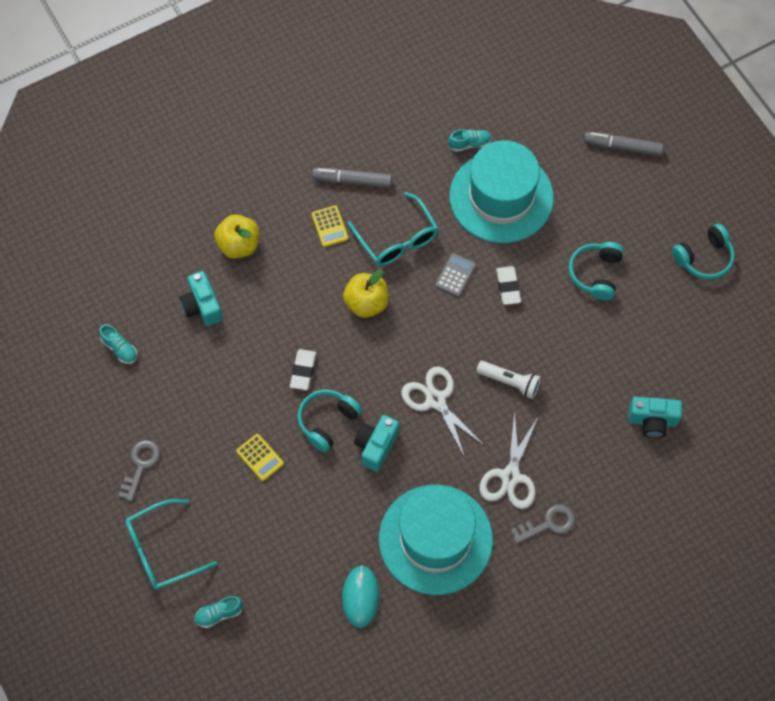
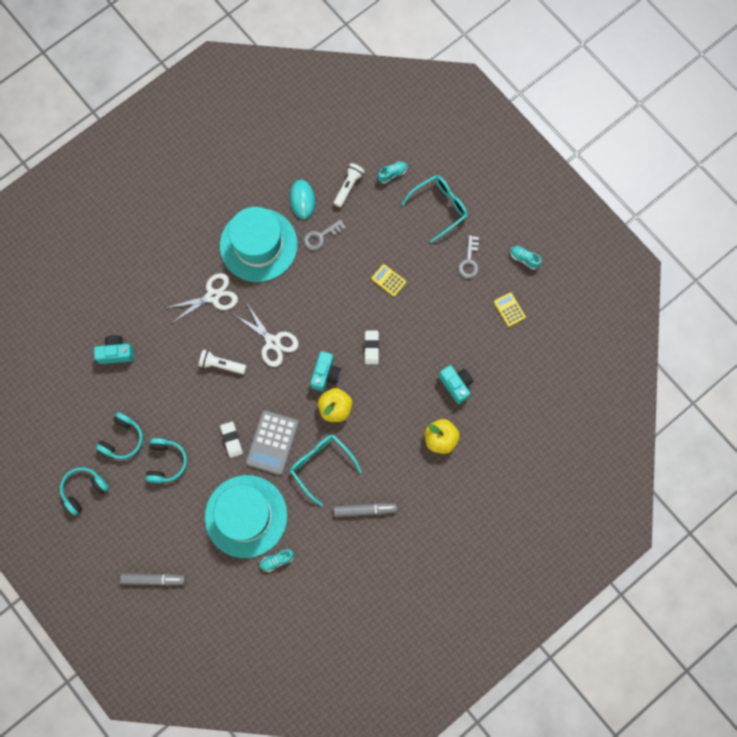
camera: 170 degrees right, 10 degrees up
turquoise shoe [99,324,137,364] -> turquoise shoe moved to [510,246,542,269]
turquoise headphones [297,390,362,452] -> turquoise headphones moved to [96,412,143,459]
yellow calculator [312,205,348,247] -> yellow calculator moved to [494,292,526,327]
turquoise camera [354,415,399,472] -> turquoise camera moved to [310,351,341,391]
grey calculator [435,253,476,297] -> grey calculator [246,410,299,475], size x1.85
white scissors [479,411,538,509] -> white scissors turned 60 degrees clockwise [166,273,238,323]
grey key [511,504,575,544] -> grey key moved to [303,219,346,250]
none -> white flashlight [333,163,365,208]

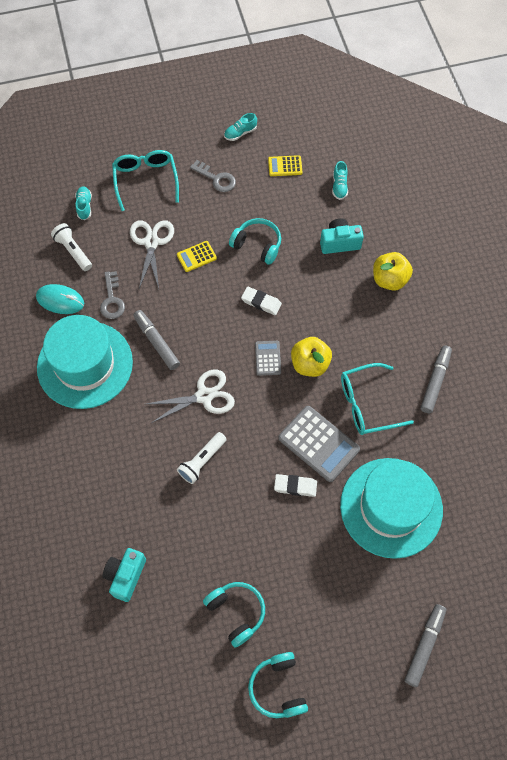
camera: 65 degrees left, 10 degrees down
turquoise headphones [146,438,187,483] -> turquoise headphones moved to [229,218,281,265]
white scissors [166,273,238,323] -> white scissors moved to [130,220,174,289]
turquoise shoe [260,549,294,572] -> turquoise shoe moved to [332,161,348,200]
turquoise camera [310,351,341,391] -> grey calculator [255,341,281,376]
none -> grey marker [133,310,180,370]

